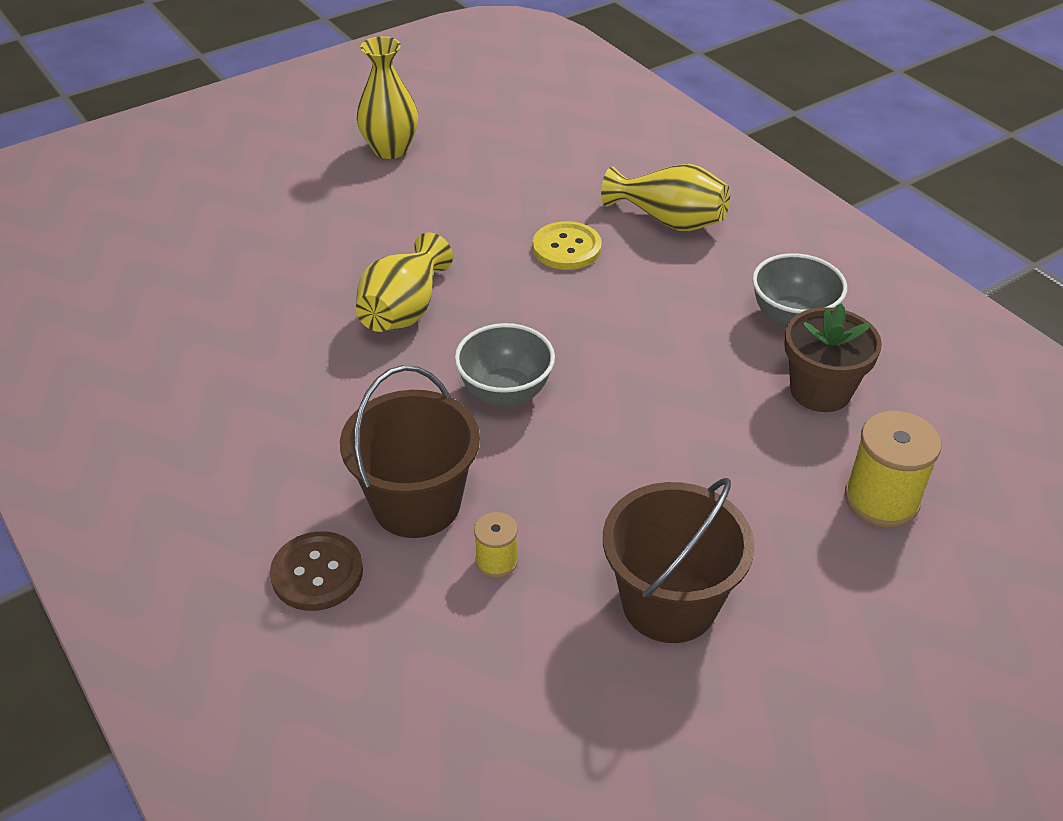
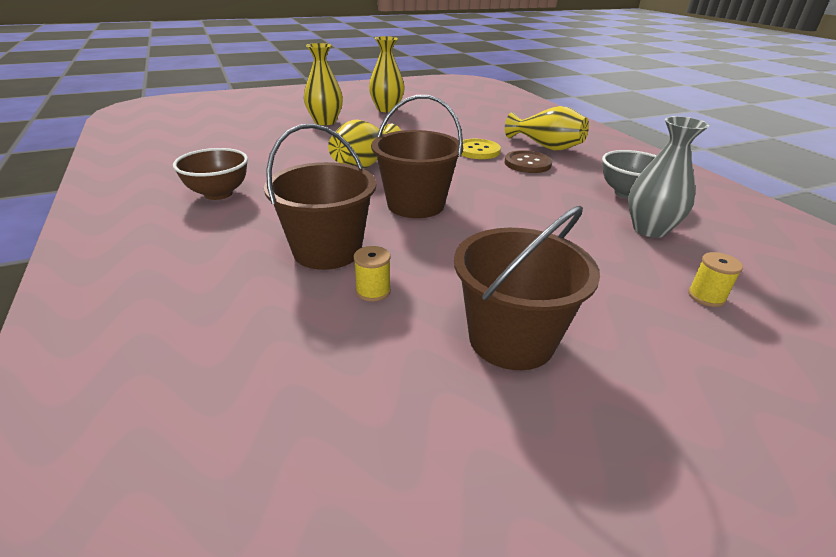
camera: 10 degrees right, 10 degrees down
brown button [270,531,363,611] -> brown button moved to [504,150,552,173]
grey bowl [455,323,555,407] -> brown bucket [371,95,463,218]
brown flower pot [784,303,882,412] -> grey vase [628,116,709,238]
yellow spool [845,411,941,528] -> yellow spool [688,252,743,307], size x0.55
none -> brown bowl [173,148,248,200]
none -> yellow vase [304,43,343,125]

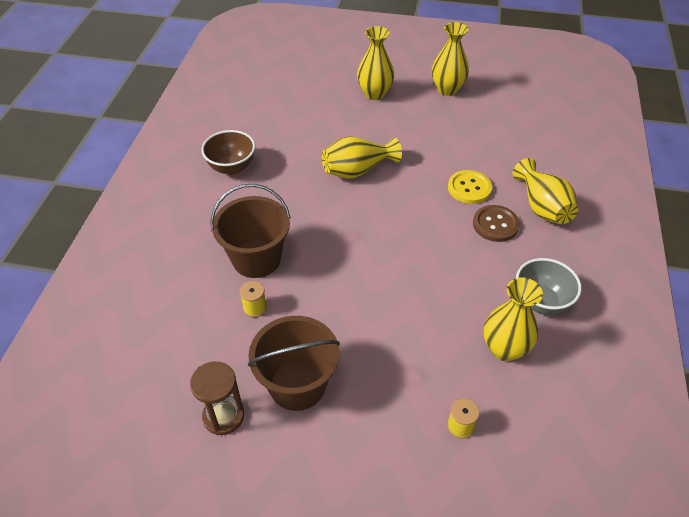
camera: 35 degrees right, 15 degrees up
brown bucket [371,95,463,218] -> none
grey vase [628,116,709,238] -> yellow vase [484,277,543,361]
none -> brown hourglass [190,361,244,435]

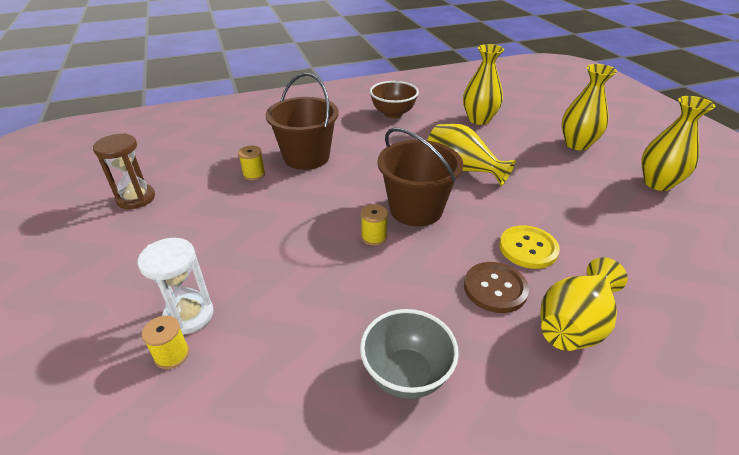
camera: 60 degrees right, 10 degrees down
brown bucket [248,316,340,411] -> brown bucket moved to [377,128,463,227]
yellow vase [484,277,543,361] -> yellow vase moved to [463,44,504,125]
none -> white hourglass [138,238,214,335]
none -> yellow spool [361,204,388,246]

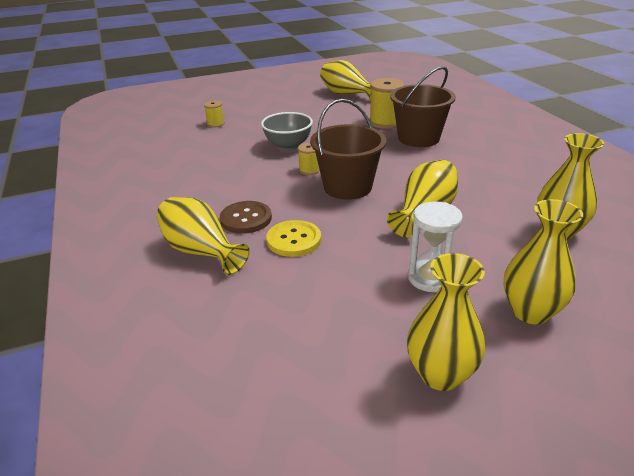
camera: 90 degrees right, 5 degrees down
brown hourglass [93,133,155,209] -> yellow vase [320,60,371,101]
white hourglass [138,238,214,335] -> white hourglass moved to [408,201,463,292]
yellow spool [238,146,265,181] -> yellow spool [370,78,404,129], size x1.83
grey bowl [360,309,459,399] -> grey bowl moved to [261,112,313,151]
brown bowl [370,81,419,118] -> none

